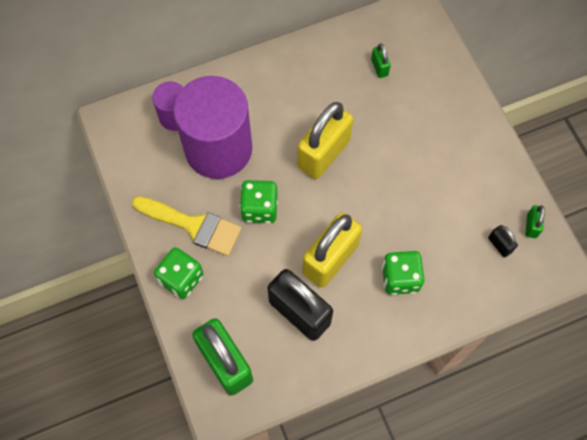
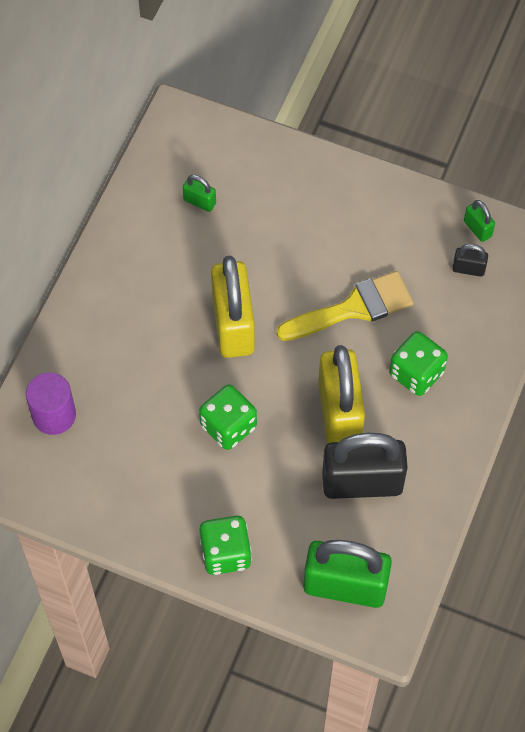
camera: 45 degrees left, 5 degrees down
yellow brush [132,196,242,256] -> yellow brush moved to [276,271,413,341]
purple cylinder [173,76,252,179] -> none

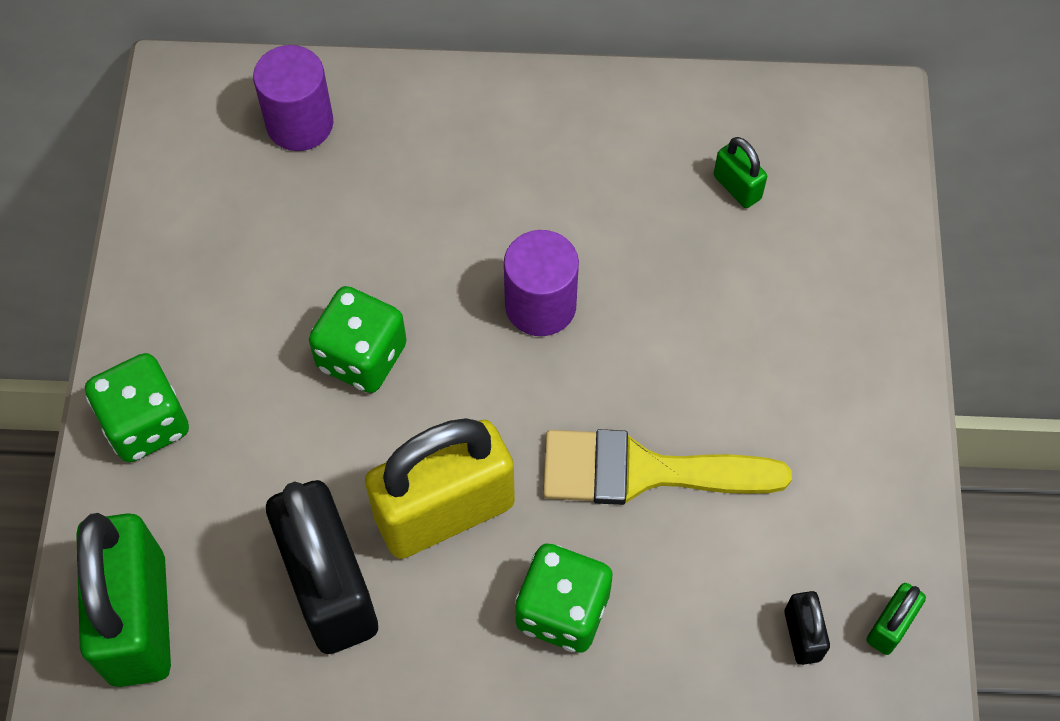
camera: 70 degrees right, 0 degrees up
green padlock [183,175,216,212] -> green padlock turned 45 degrees counterclockwise [714,137,767,208]
yellow padlock [211,256,255,358] -> purple cylinder [504,230,579,336]
yellow brush [276,271,413,341] -> yellow brush turned 135 degrees clockwise [543,429,792,505]

